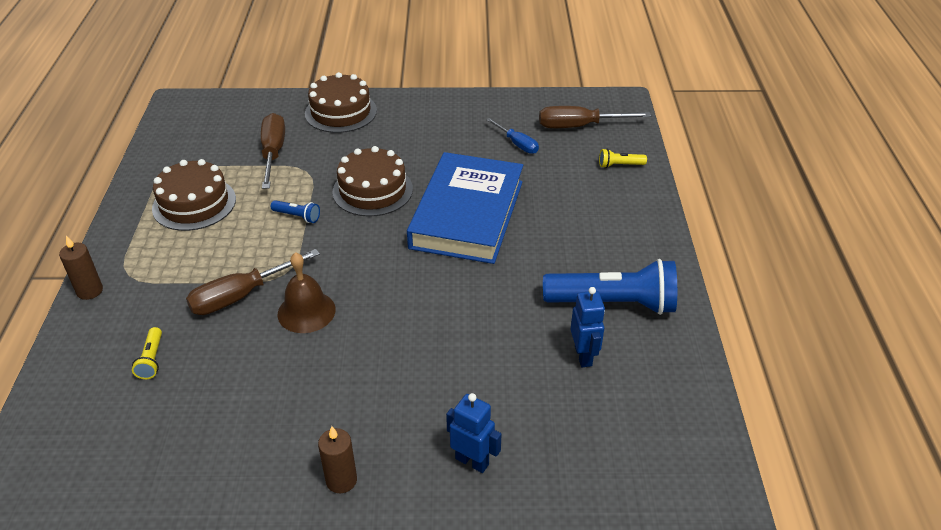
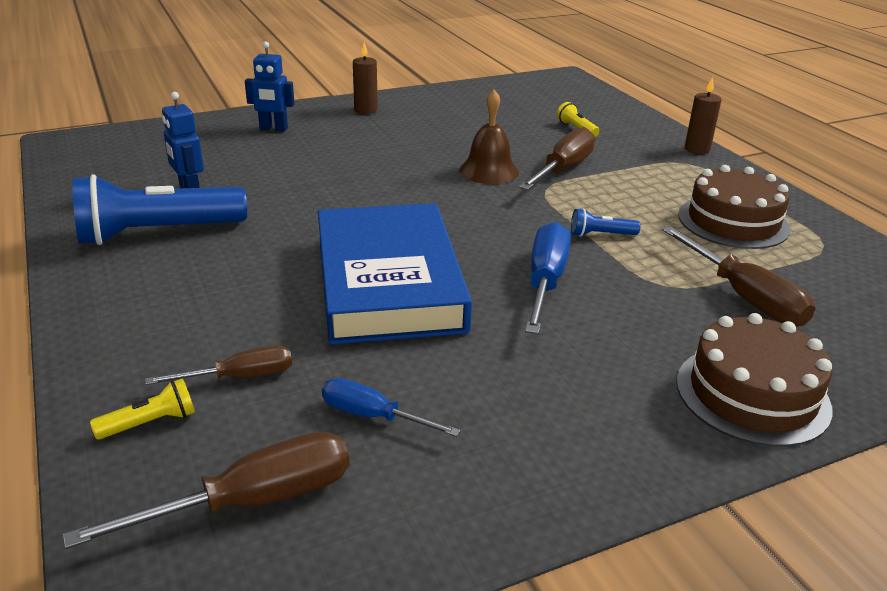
camera: 155 degrees right, 10 degrees down
brown cake [332,146,413,217] -> blue screwdriver [525,222,571,334]
none -> brown screwdriver [145,345,292,385]

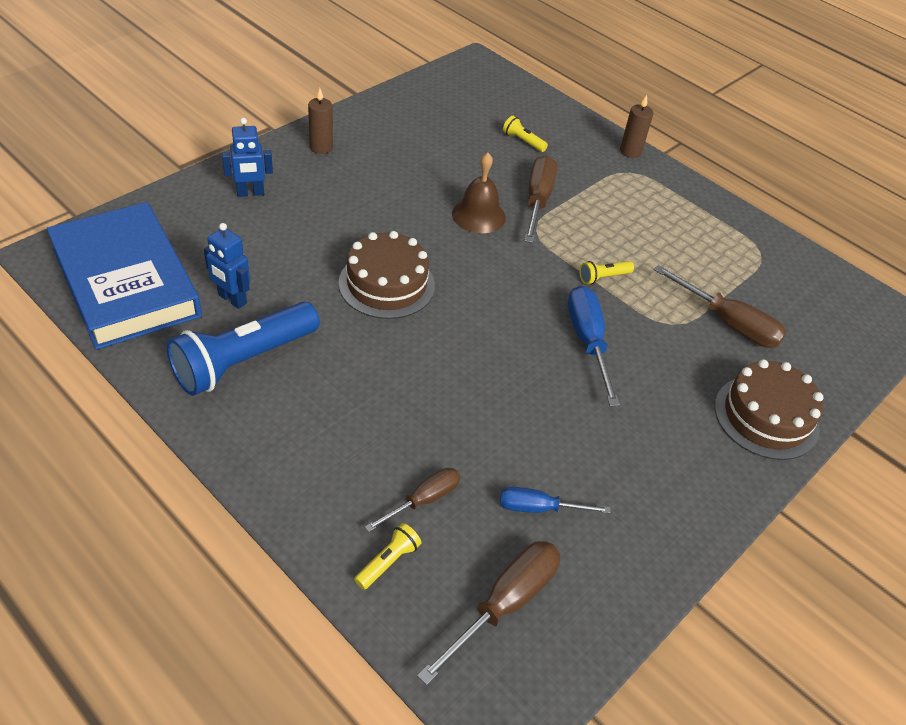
camera: 25 degrees left, 15 degrees up
blue book [318,203,472,345] -> blue book moved to [47,202,202,350]
blue flashlight [571,208,640,237] -> yellow flashlight [579,261,634,284]
brown cake [678,165,790,249] -> brown cake moved to [339,231,435,319]

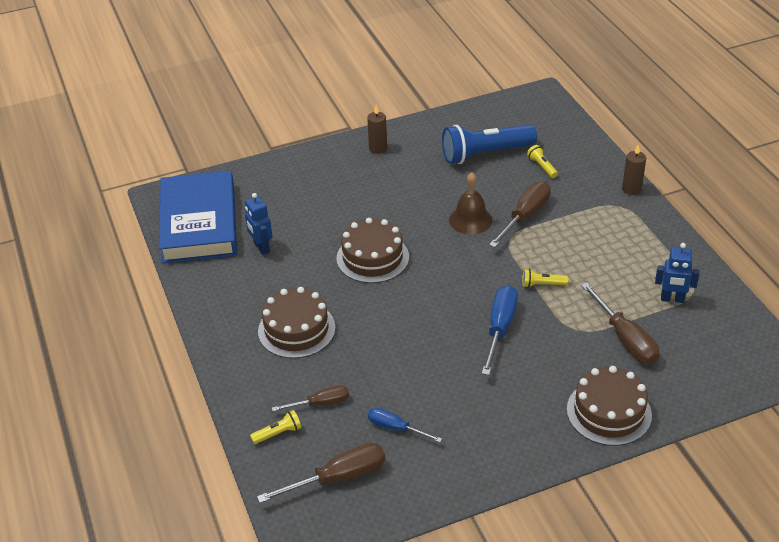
camera: 30 degrees right, 5 degrees down
blue flashlight [166,301,320,396] -> blue flashlight moved to [442,125,537,164]
blue robot [222,118,273,197] -> blue robot moved to [655,243,700,303]
none -> brown cake [258,287,336,358]

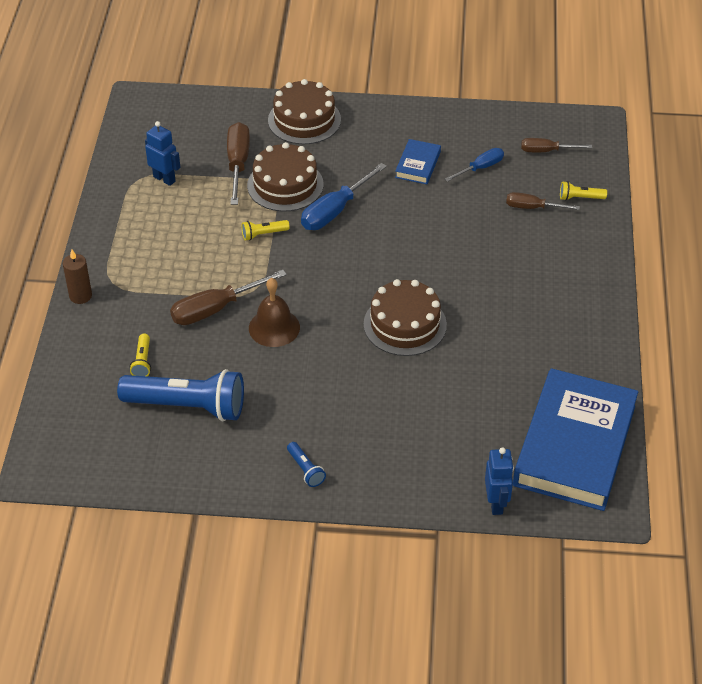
camera: 155 degrees left, 5 degrees up
blue robot [245,193,272,255] -> blue robot moved to [485,447,514,515]
brown screwdriver [257,443,385,503] -> brown screwdriver [521,138,592,152], size x0.62
brown cake [258,287,336,358] -> brown cake moved to [247,142,324,212]
brown candle [367,105,387,154] -> blue flashlight [287,442,326,487]
blue screwdriver [368,407,442,443] -> blue screwdriver turned 90 degrees counterclockwise [445,148,504,182]
yellow flashlight [522,269,568,288] -> yellow flashlight turned 135 degrees clockwise [241,220,290,240]
none -> blue book [395,139,441,184]

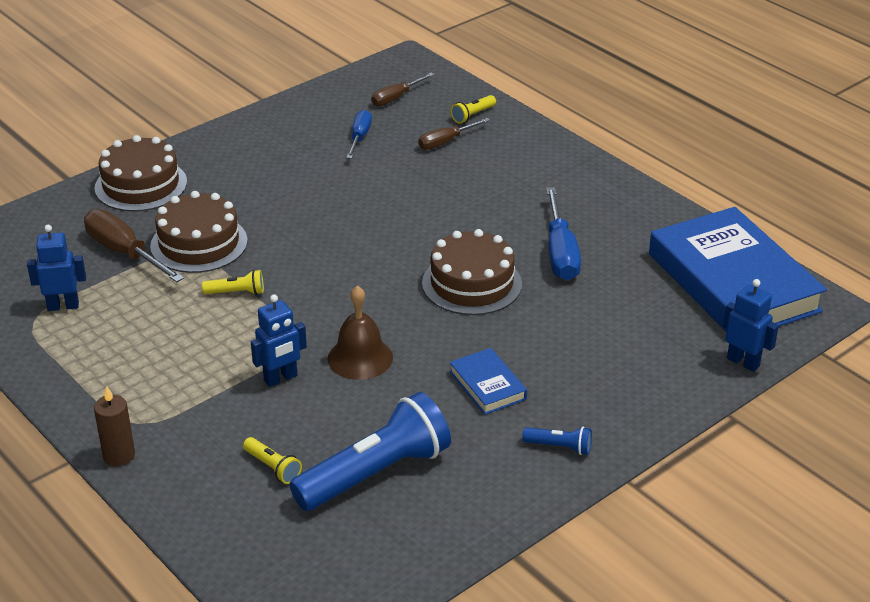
camera: 45 degrees left, 10 degrees down
brown screwdriver [170,270,287,325] -> blue robot [251,294,307,387]
yellow flashlight [241,220,290,240] -> yellow flashlight turned 120 degrees counterclockwise [202,270,264,295]
blue screwdriver [301,163,387,230] -> blue screwdriver moved to [546,187,581,280]
blue book [395,139,441,184] -> blue book moved to [450,348,527,415]

